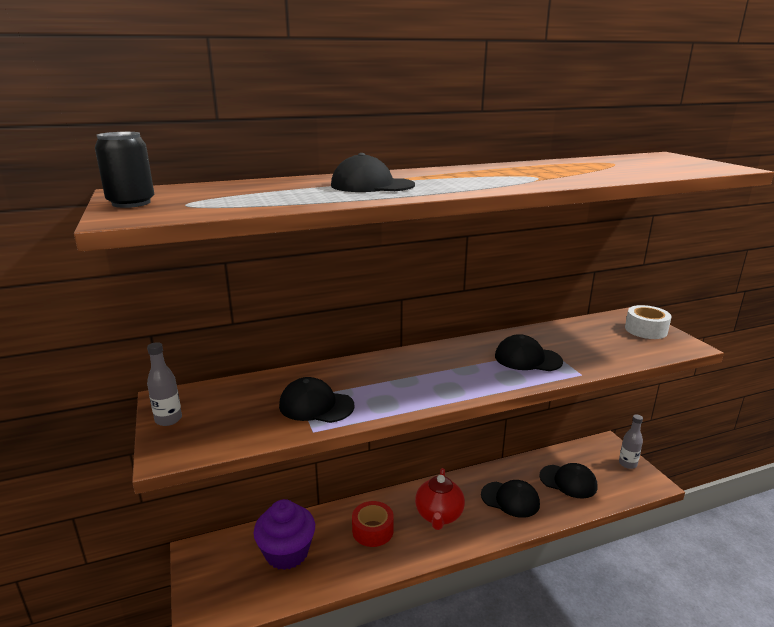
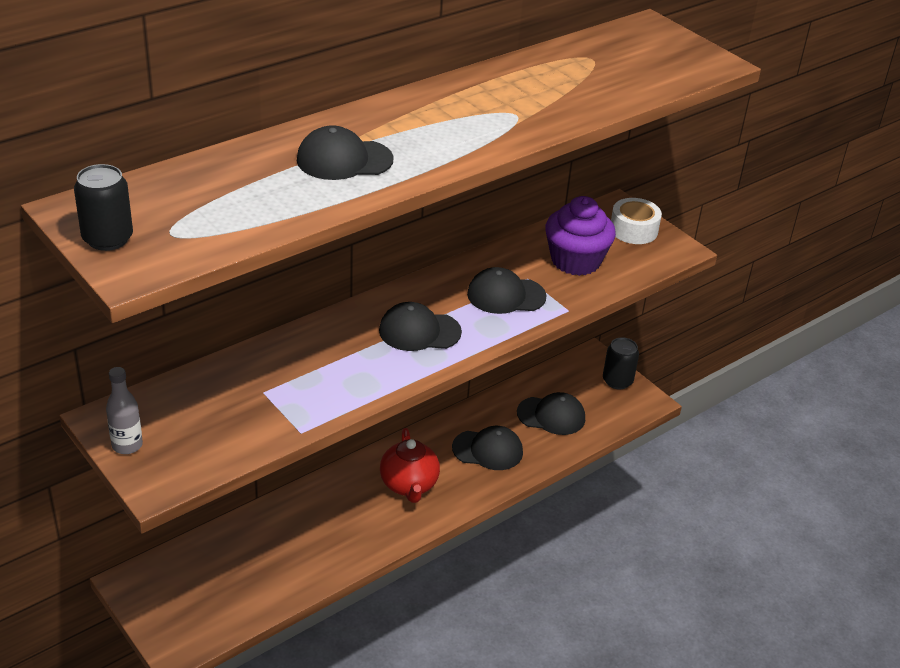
camera: 20 degrees left, 15 degrees up
purple cupcake [253,499,315,570] -> purple cupcake moved to [545,196,616,276]
black cap [279,377,355,423] -> black cap moved to [379,302,462,351]
red tape [352,501,394,547] -> none
grey bottle [619,414,643,469] -> black can [603,337,639,389]

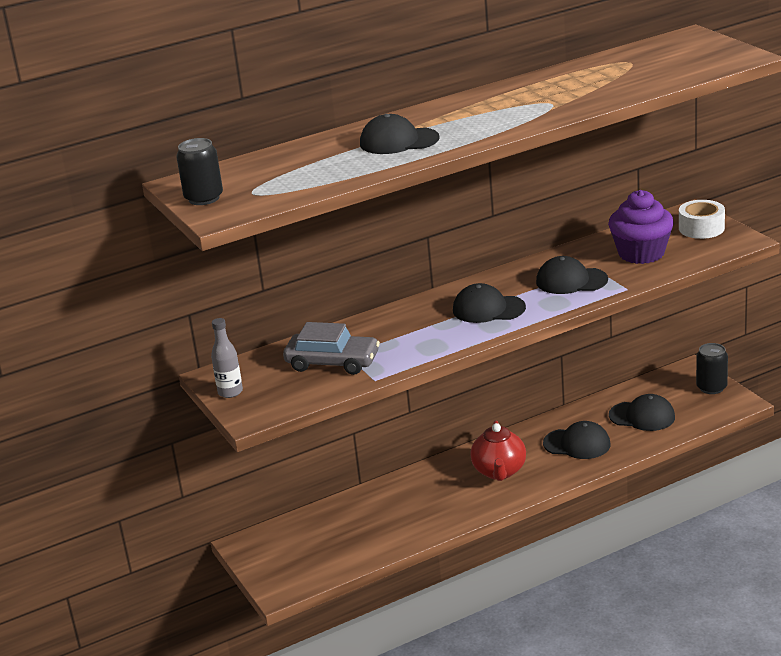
camera: 15 degrees right, 10 degrees down
none -> grey car [283,322,380,375]

